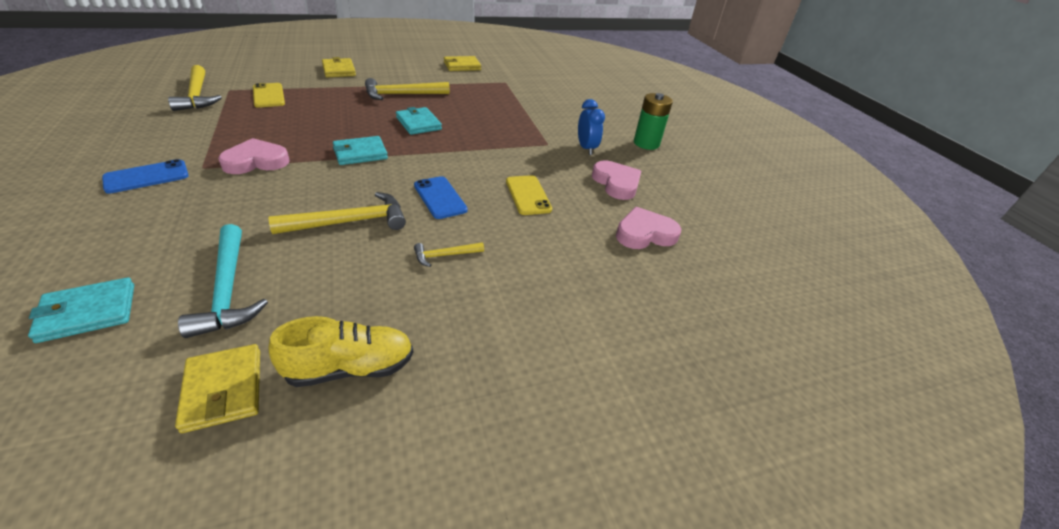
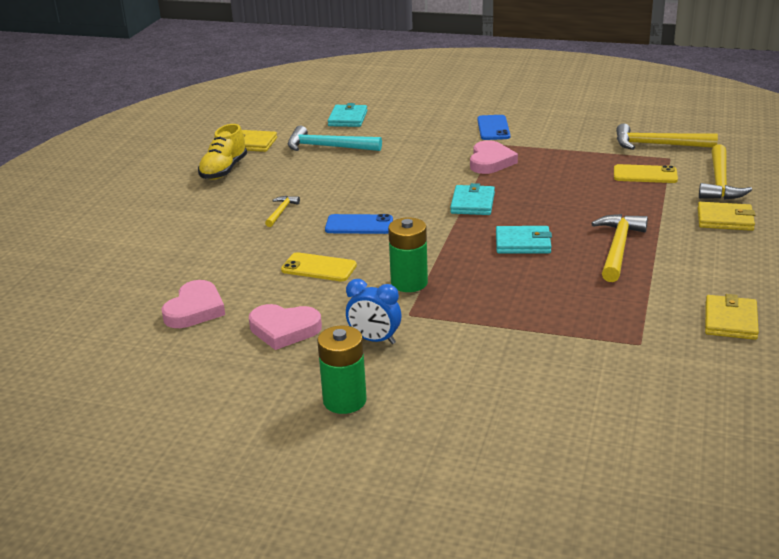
camera: 130 degrees right, 10 degrees down
yellow hammer [269,192,406,234] -> yellow hammer moved to [699,144,752,200]
none -> green battery [388,217,428,292]

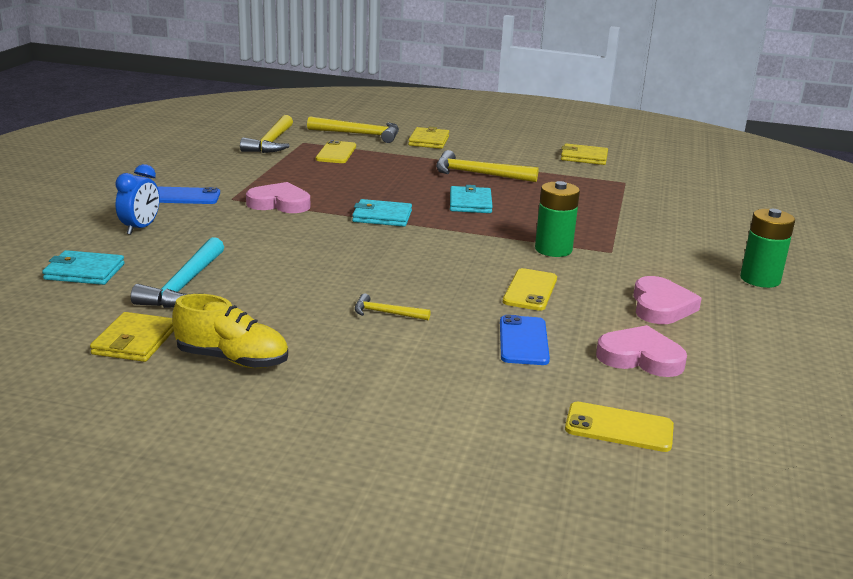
camera: 95 degrees left, 5 degrees down
blue phone [325,214,393,234] -> blue phone moved to [500,315,550,365]
blue clock [346,279,401,344] -> blue clock moved to [115,164,160,235]
none -> yellow phone [565,402,674,452]

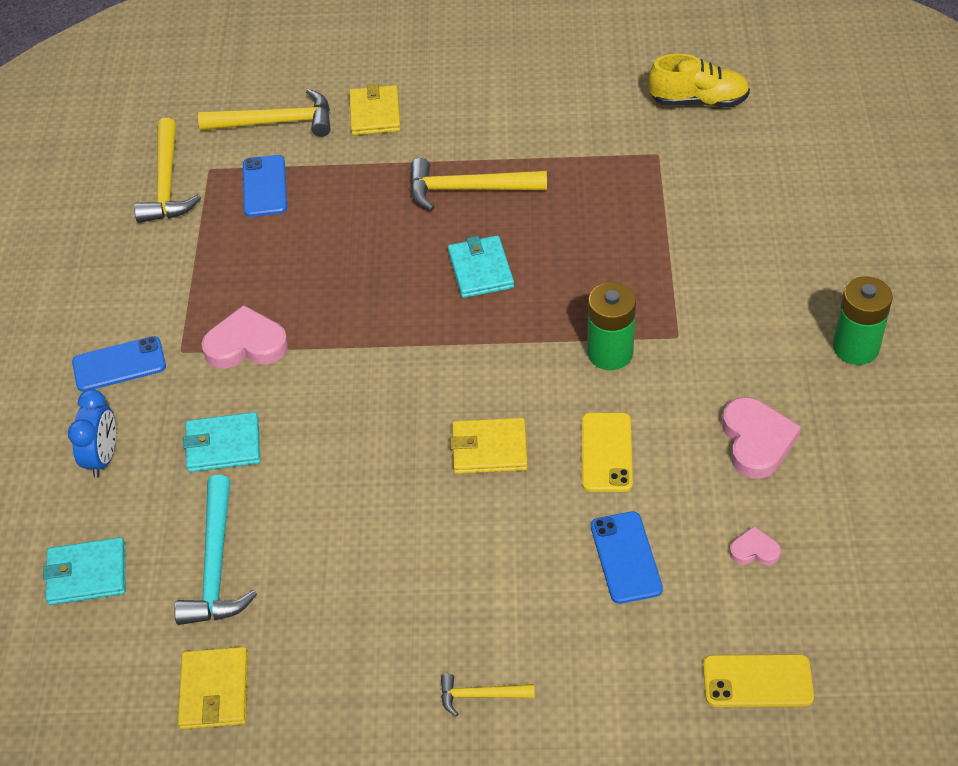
camera: 10 degrees left, 25 degrees up
yellow shoe [172,294,288,368] -> yellow shoe moved to [648,54,750,107]
yellow phone [316,140,356,163] -> blue phone [243,155,287,217]
turquoise wallet [352,199,412,227] -> turquoise wallet moved to [183,412,260,472]
yellow hammer [355,293,431,321] -> yellow hammer moved to [441,674,535,717]
yellow wallet [561,143,608,165] -> yellow wallet moved to [451,418,528,474]
pink heart [596,325,687,377] -> pink heart [729,526,781,565], size x0.53

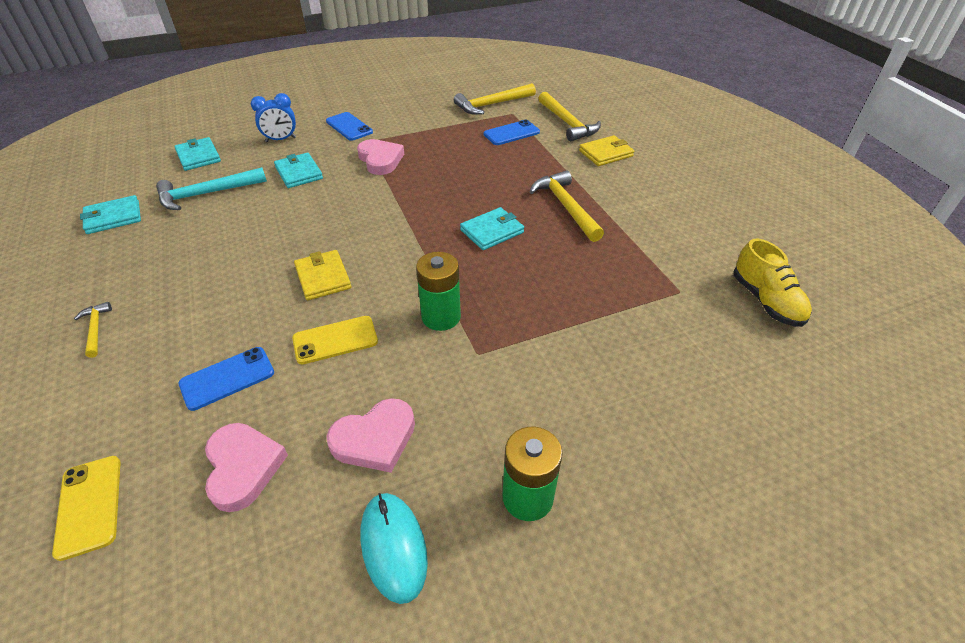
camera: 65 degrees right, 5 degrees down
yellow wallet [178,647,248,729] -> turquoise wallet [80,195,141,234]
pink heart [729,526,781,565] -> pink heart [205,423,288,512], size x1.90
none -> turquoise mouse [360,493,428,604]

